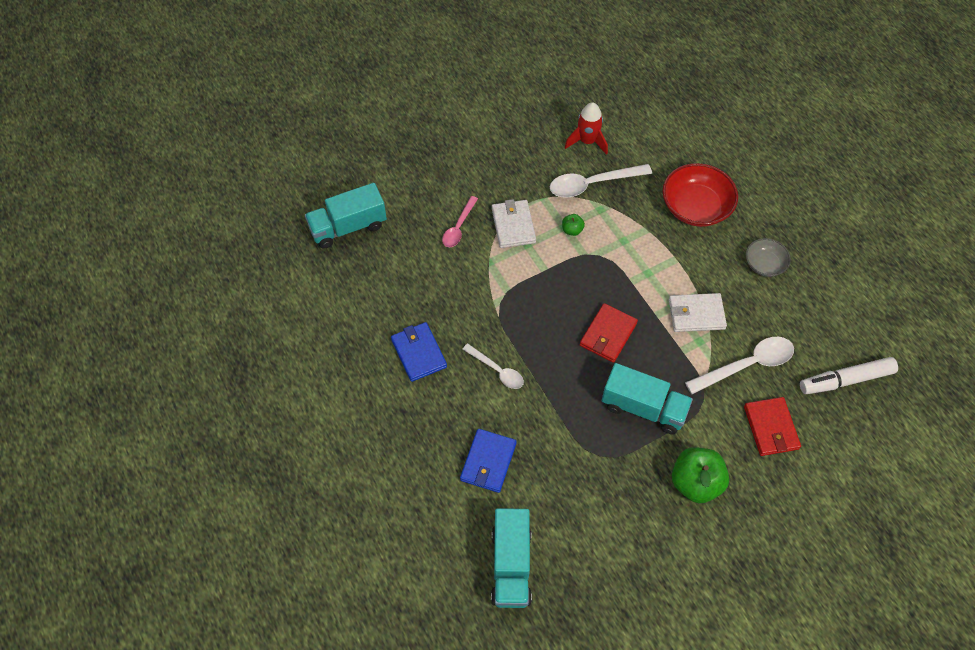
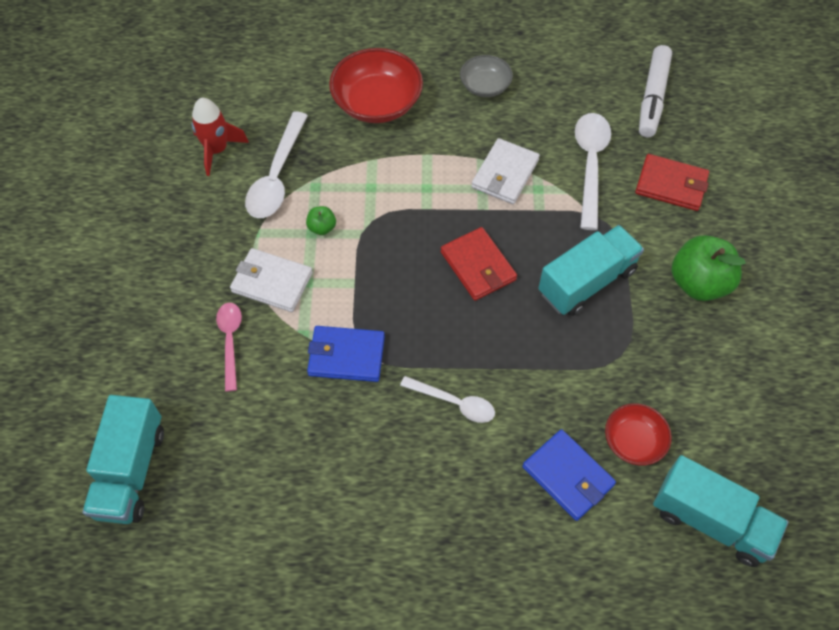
camera: 60 degrees left, 0 degrees up
blue wallet [391,322,447,382] -> blue wallet moved to [307,326,385,382]
pink spoon [442,196,478,247] -> pink spoon turned 150 degrees counterclockwise [216,303,242,391]
white spoon [462,343,524,389] -> white spoon turned 45 degrees clockwise [400,376,495,423]
none -> red bowl [605,403,672,466]

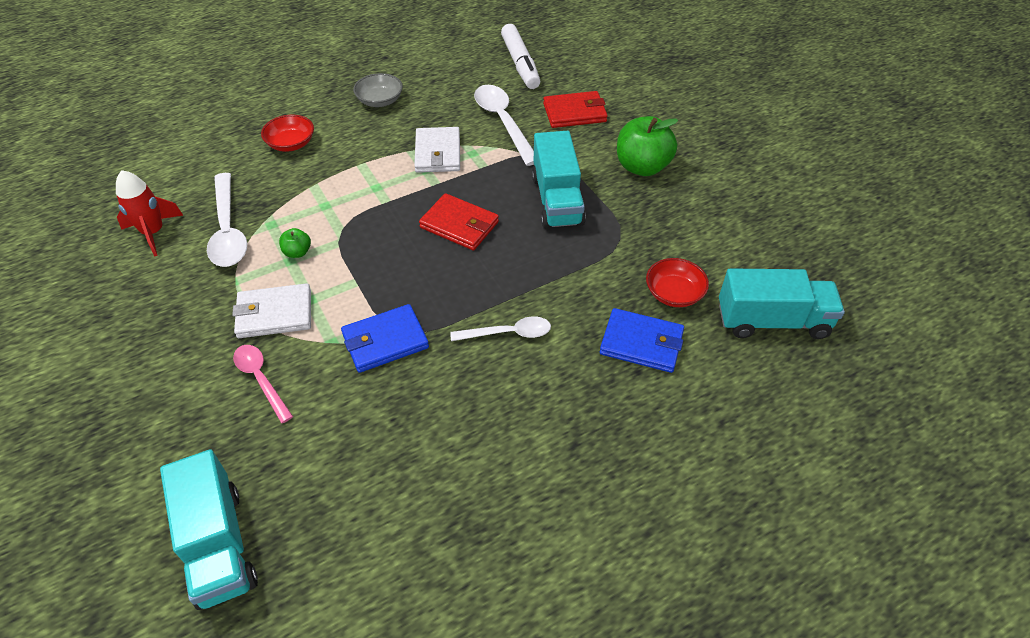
camera: 30 degrees left, 10 degrees down
red bowl [329,48,423,123] -> red bowl [261,115,314,152], size x0.58
turquoise truck [538,225,644,316] -> turquoise truck turned 150 degrees clockwise [532,131,586,229]

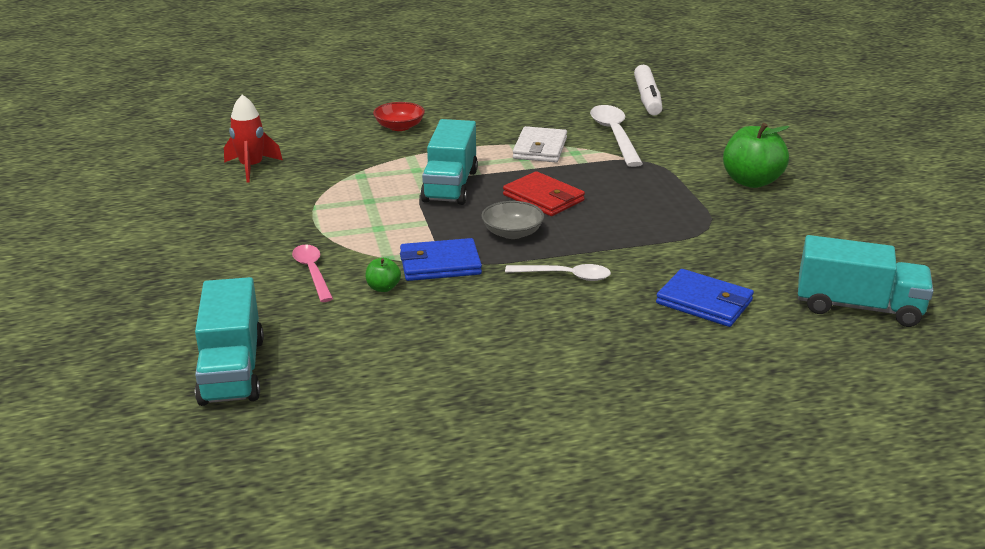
camera: 15 degrees right, 20 degrees down
white spoon [207,173,247,267] -> none
white wallet [232,283,311,338] -> none
green apple [279,228,311,258] -> green apple moved to [366,258,401,292]
grey bowl [353,73,403,107] -> grey bowl moved to [481,201,544,239]
turquoise truck [532,131,586,229] -> turquoise truck moved to [420,119,478,205]
red wallet [543,91,608,128] -> none
red bowl [646,258,709,307] -> none

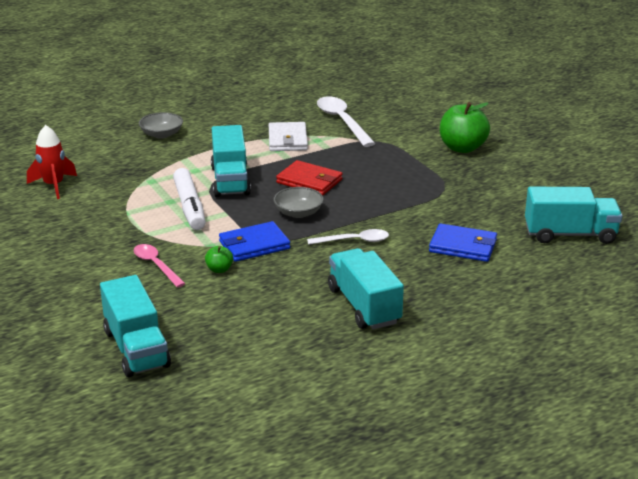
camera: 15 degrees left, 0 degrees up
red bowl [373,102,425,131] -> grey bowl [139,112,183,139]
white marker [634,65,662,116] -> white marker moved to [173,168,206,230]
none -> turquoise truck [328,248,404,329]

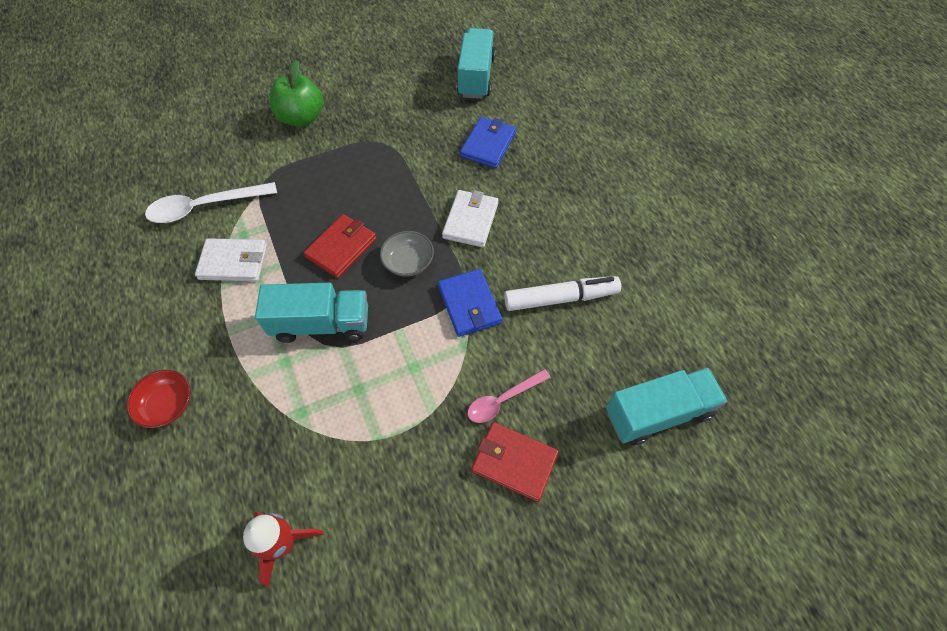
camera: 85 degrees left, 30 degrees up
grey bowl [139,112,183,139] -> red bowl [126,370,191,428]
white marker [173,168,206,230] -> white marker moved to [504,276,621,311]
green apple [205,246,233,273] -> none
white spoon [307,229,389,245] -> white wallet [442,190,498,247]
turquoise truck [328,248,404,329] -> none
none -> red wallet [471,422,559,502]

